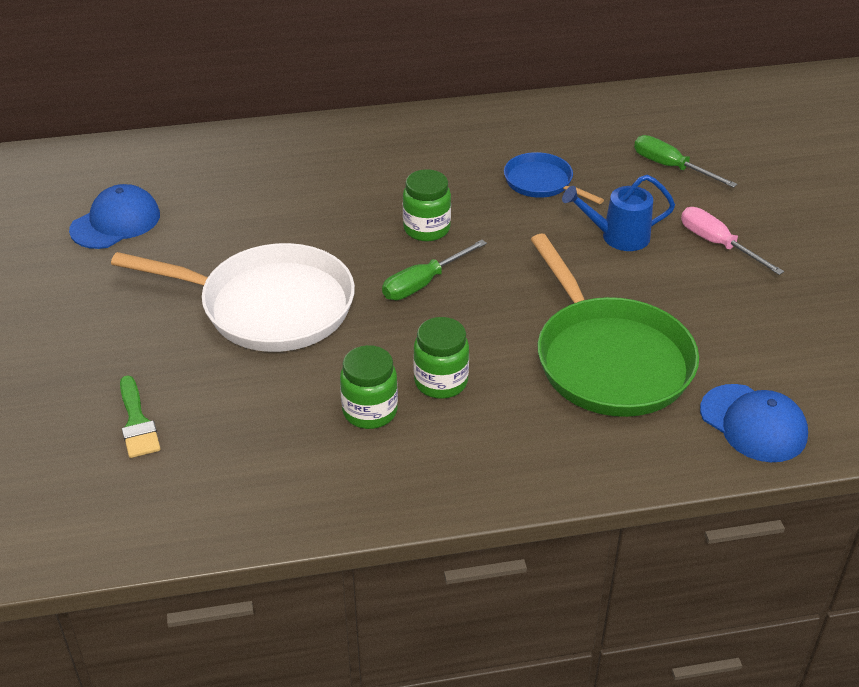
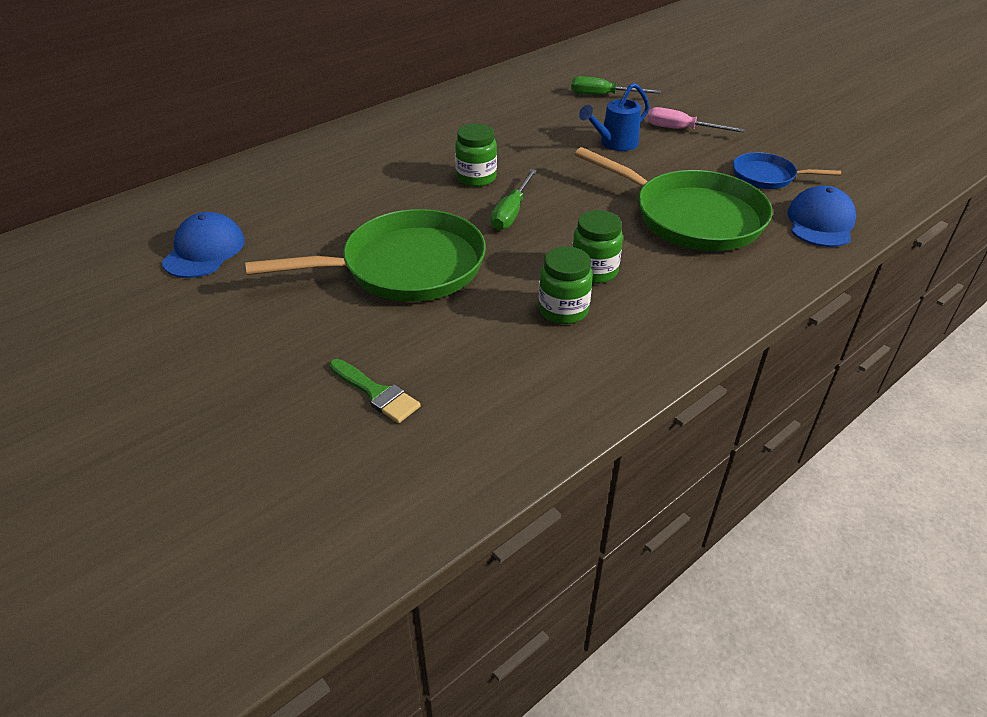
camera: 30 degrees left, 0 degrees up
white pan [111,243,355,352] -> green pan [245,209,486,302]
blue pan [504,152,604,204] -> blue pan moved to [733,152,841,189]
blue cap [700,384,808,462] -> blue cap turned 90 degrees counterclockwise [787,186,856,247]

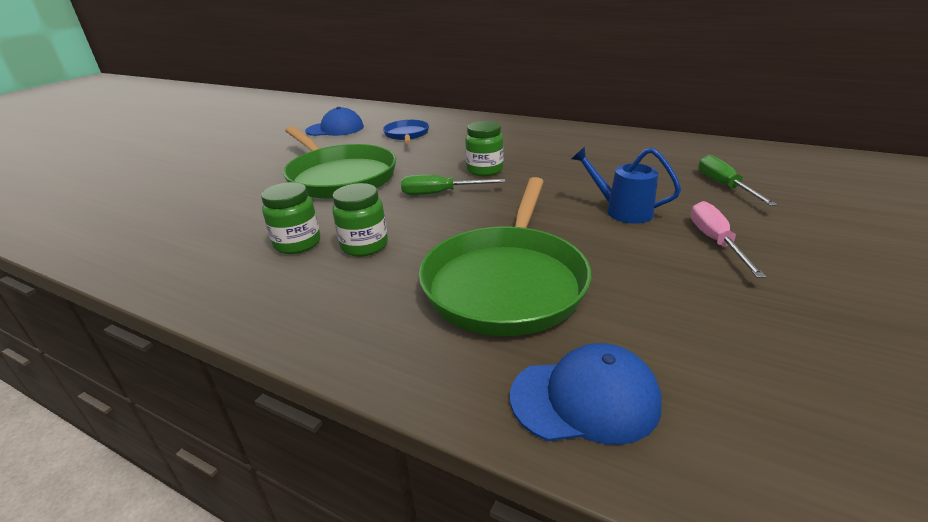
camera: 70 degrees right, 10 degrees down
green brush [329,359,421,423] -> none
blue pan [733,152,841,189] -> blue pan moved to [383,120,429,143]

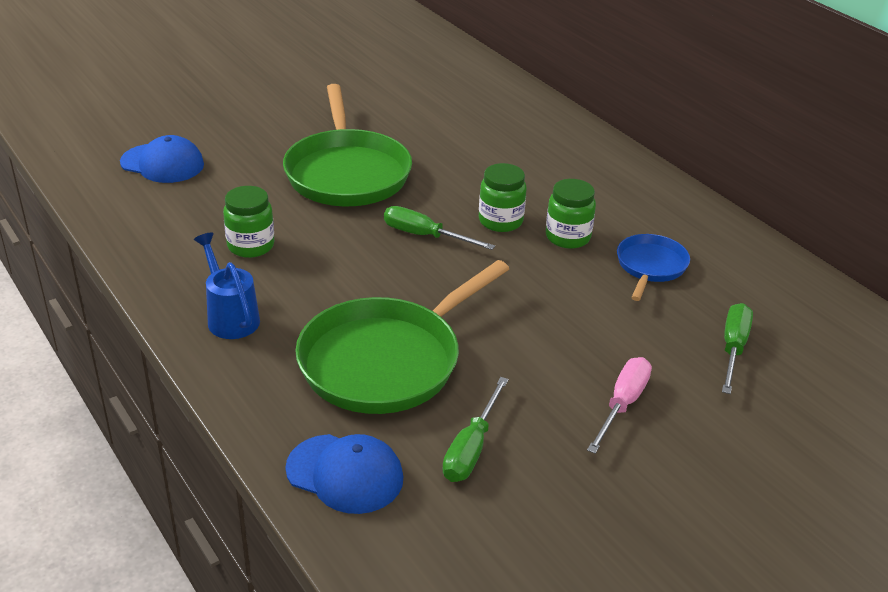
camera: 25 degrees right, 5 degrees up
blue cap [305,107,364,136] -> blue cap moved to [120,135,204,183]
green jar [332,183,388,257] -> green jar moved to [546,179,596,249]
blue pan [383,120,429,143] -> blue pan moved to [617,234,690,301]
blue watering can [572,147,681,224] -> blue watering can moved to [194,232,260,339]
none -> green screwdriver [442,377,509,482]

